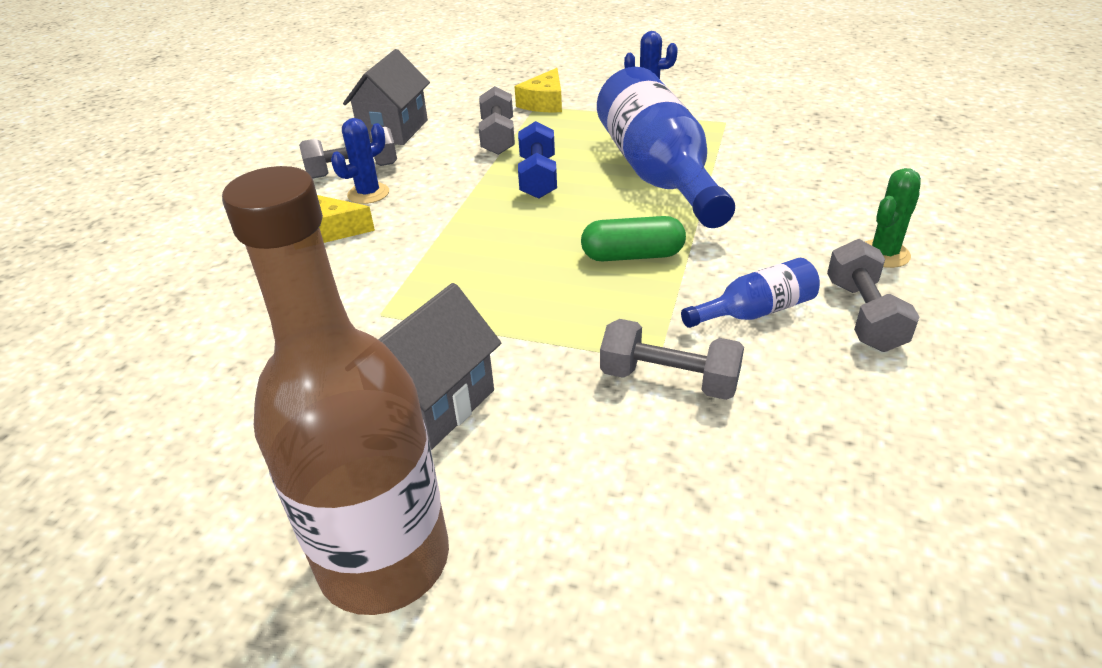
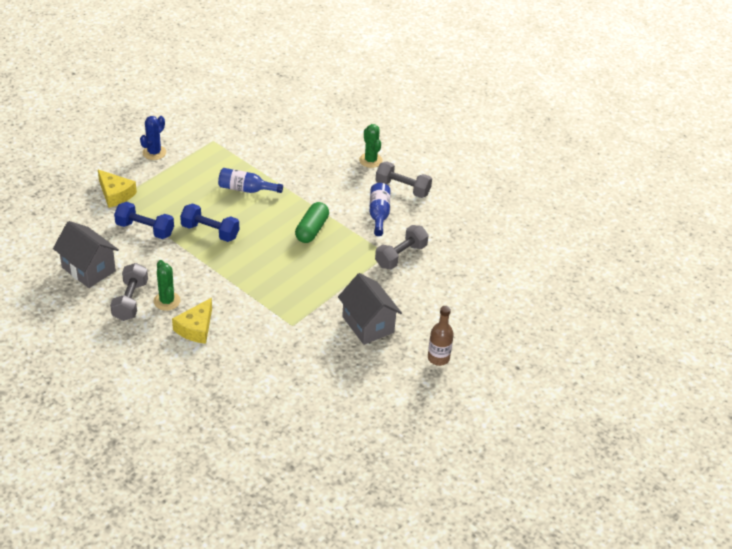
camera: 70 degrees left, 5 degrees up
brown bottle [222,166,449,615] -> brown bottle [428,306,454,366], size x0.46
blue cactus [331,118,389,204] -> green cactus [154,260,181,311]
grey dumbbell [479,86,515,155] -> blue dumbbell [114,202,174,239]
blue bottle [597,67,735,228] -> blue bottle [218,168,283,193], size x0.46

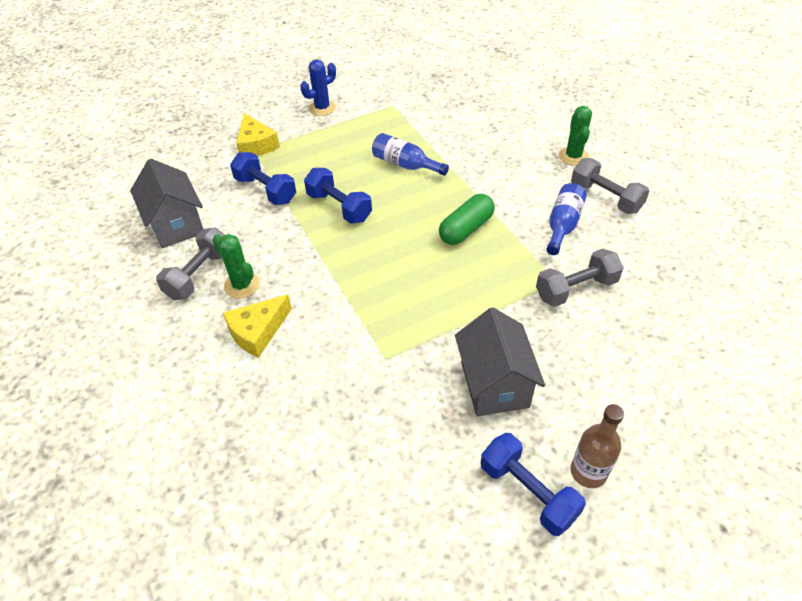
camera: 25 degrees right, 5 degrees up
green cactus [154,260,181,311] -> green cactus turned 45 degrees counterclockwise [212,234,260,299]
none -> blue dumbbell [481,433,586,536]

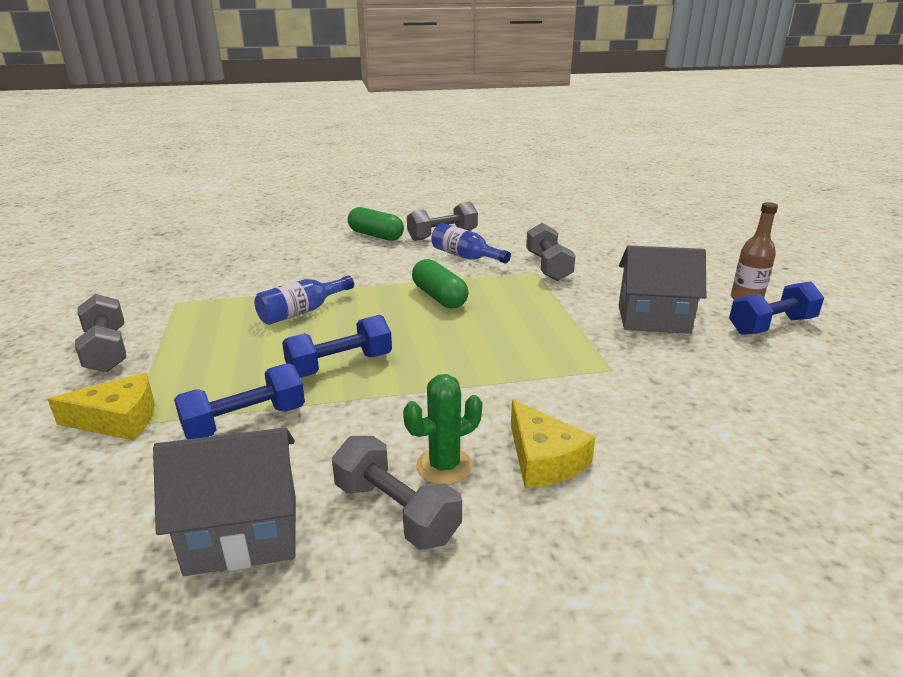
camera: 75 degrees left, 20 degrees down
blue cactus [300,59,336,116] -> grey dumbbell [75,294,126,372]
green cactus [559,106,592,166] -> green capsule [348,207,404,241]

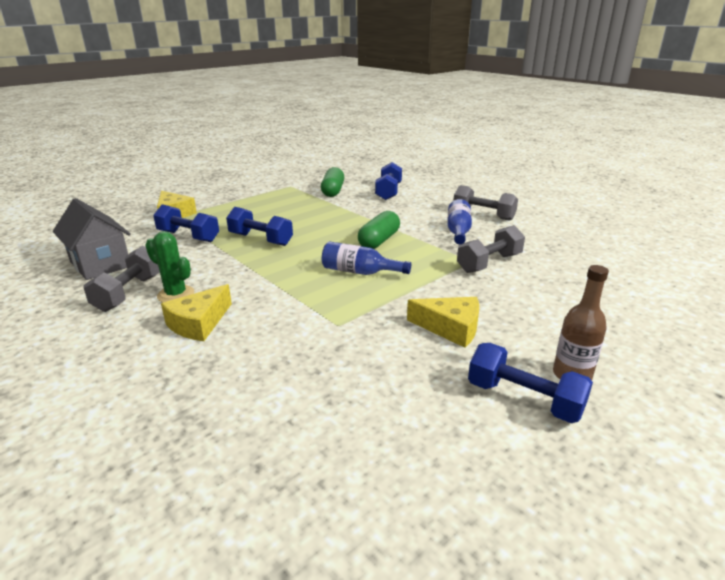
camera: 60 degrees right, 0 degrees up
grey dumbbell [75,294,126,372] -> none
blue bottle [254,276,354,325] -> blue bottle moved to [322,241,411,275]
green capsule [348,207,404,241] -> green capsule moved to [321,167,344,197]
grey house [619,245,706,334] -> yellow cheese [407,297,479,348]
none -> blue dumbbell [375,162,402,200]

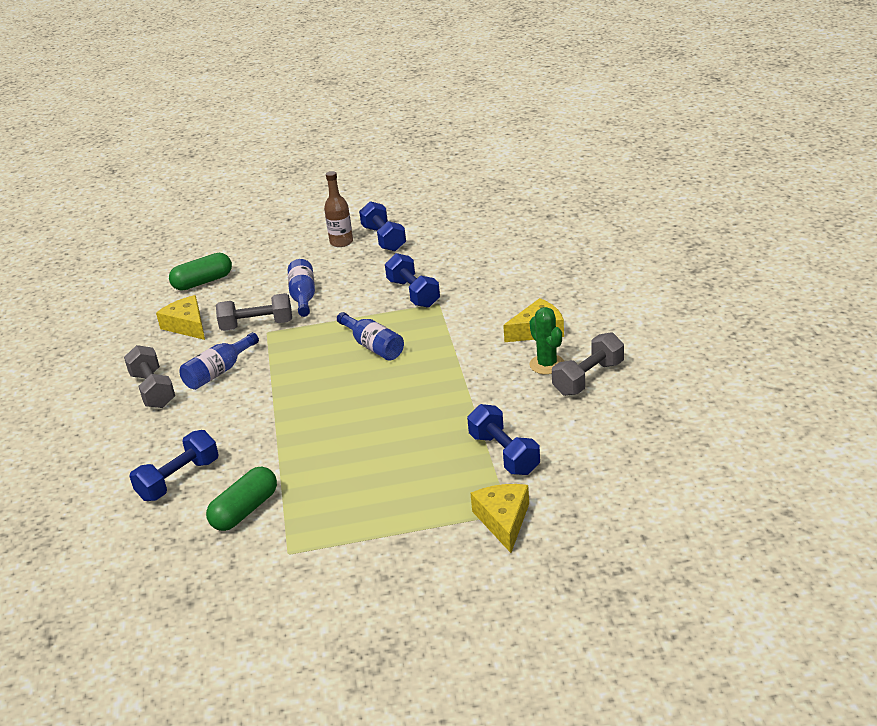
camera: 145 degrees left, 5 degrees up
grey house [53,198,131,280] -> none
blue dumbbell [226,207,293,246] -> blue dumbbell moved to [385,253,440,308]
green capsule [358,211,400,249] -> green capsule moved to [169,253,232,291]
yellow cheese [407,297,479,348] -> yellow cheese moved to [156,295,205,340]
none -> blue bottle [288,259,315,317]

